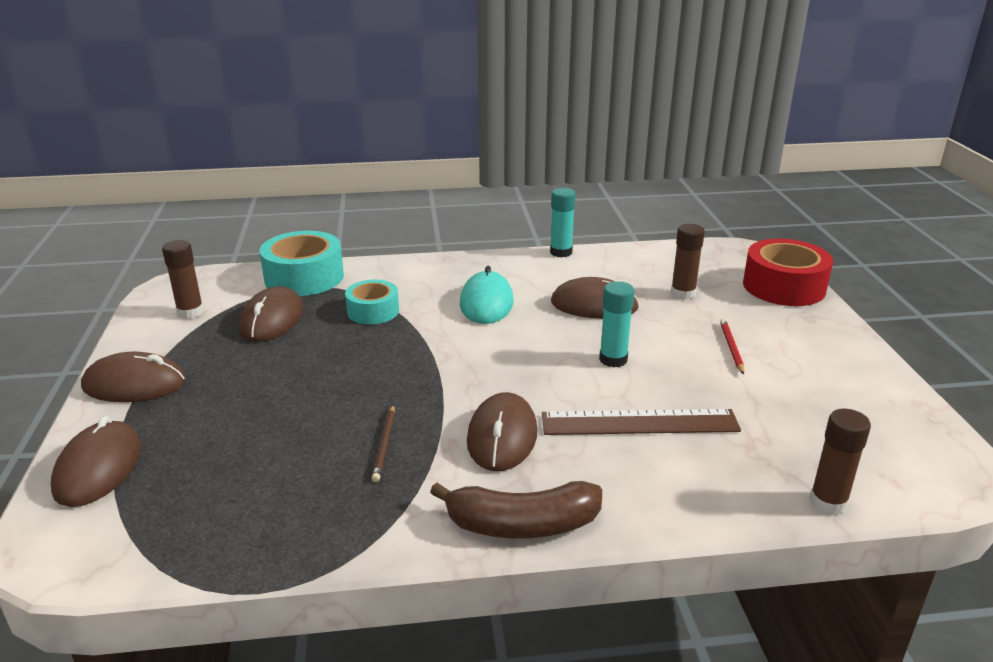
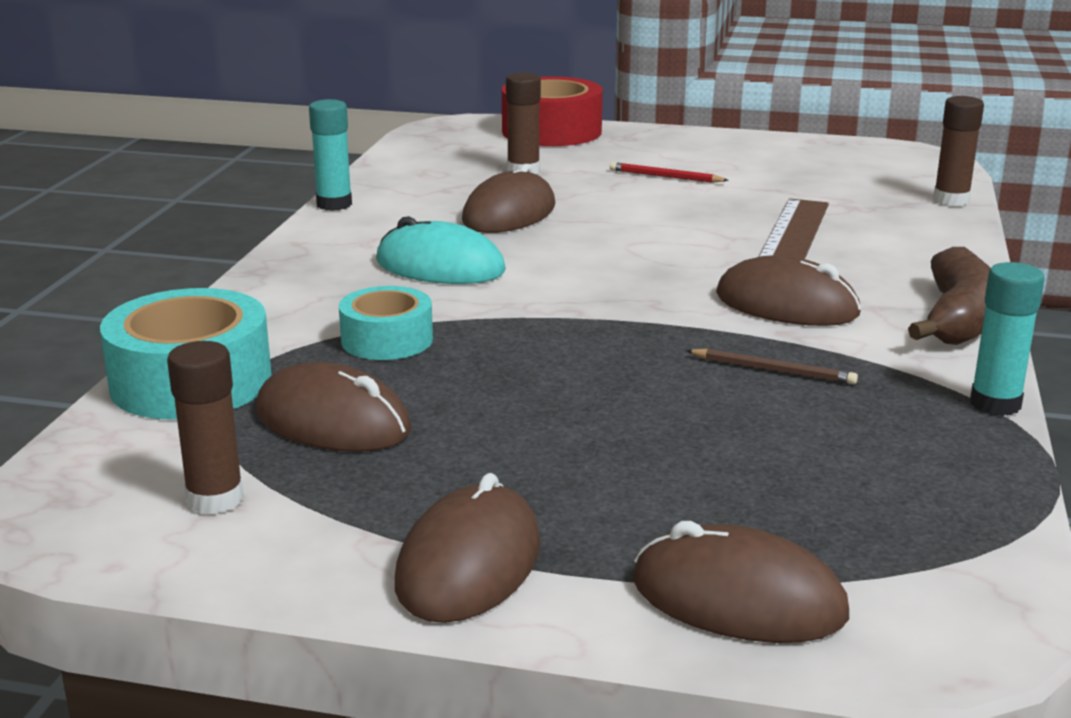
camera: 70 degrees left, 5 degrees down
turquoise glue stick [599,281,635,367] -> turquoise glue stick moved to [970,262,1045,416]

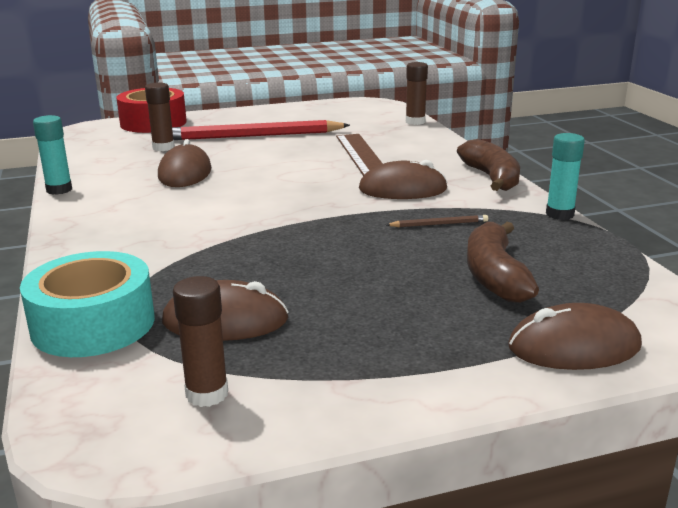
camera: 30 degrees left, 0 degrees up
turquoise tape [339,286,433,360] -> none
turquoise mouse [376,216,506,284] -> none
brown mouse [395,473,541,623] -> none
red pencil [610,162,729,183] -> red pencil [172,120,350,140], size x2.43
none -> brown banana [467,222,539,303]

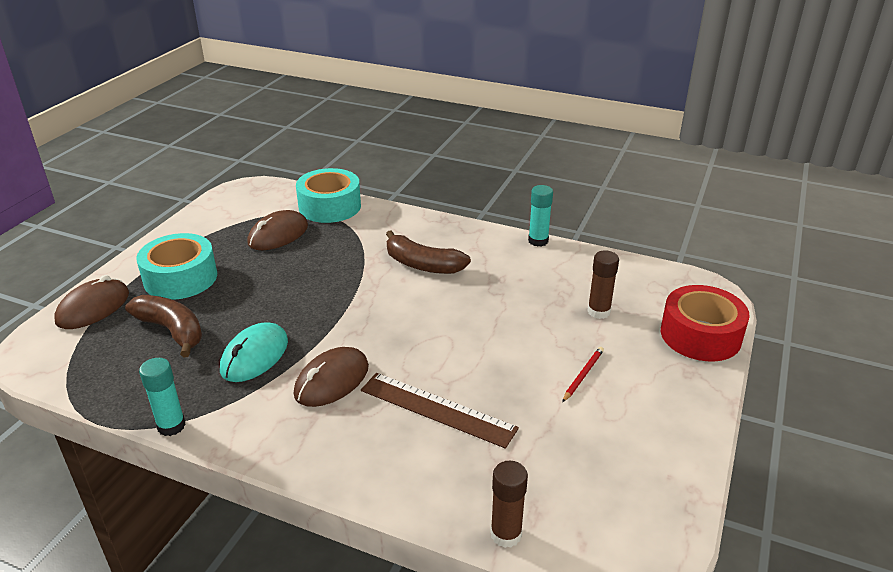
camera: 130 degrees right, 10 degrees up
brown mouse [158,139,211,187] -> none
red pencil [172,120,350,140] -> red pencil [562,347,604,402], size x0.41
brown glue stick [173,276,228,407] -> none
brown pencil [386,215,488,227] -> turquoise mouse [220,322,288,382]
brown banana [457,139,520,191] -> brown banana moved to [386,230,471,274]
none -> turquoise tape [136,233,217,300]

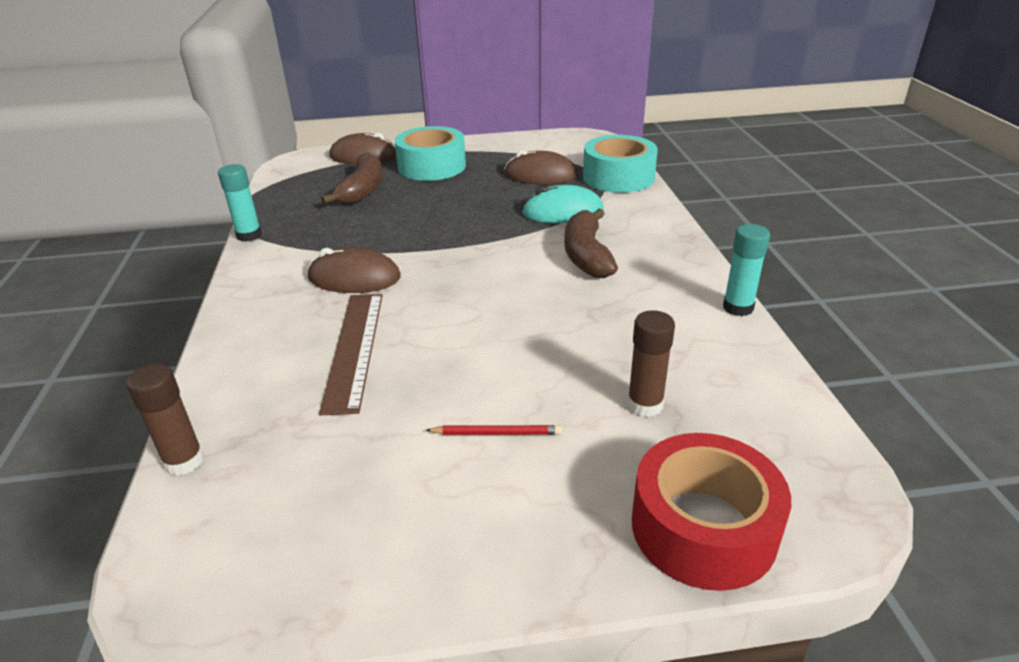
camera: 60 degrees right, 0 degrees up
turquoise mouse [220,322,288,382] -> turquoise mouse moved to [522,185,604,223]

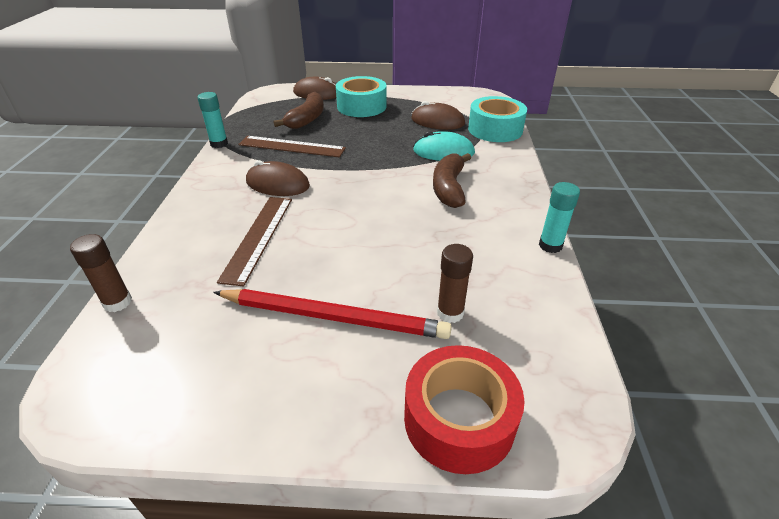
camera: 10 degrees right, 5 degrees up
red pencil [426,425,562,435] -> red pencil [213,289,452,339], size x2.43
none -> brown ruler [238,136,346,157]

